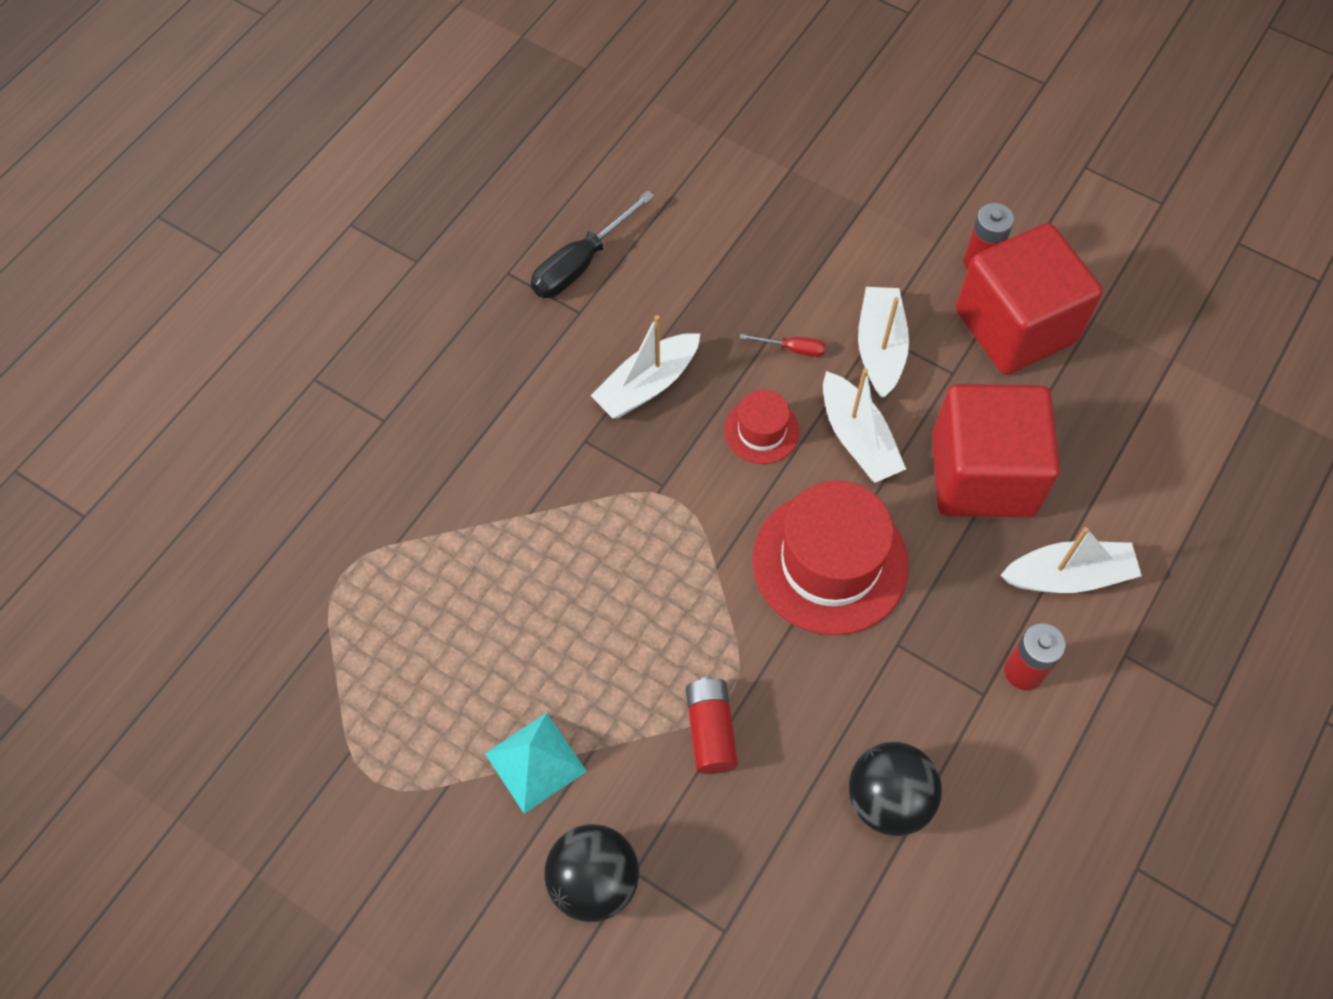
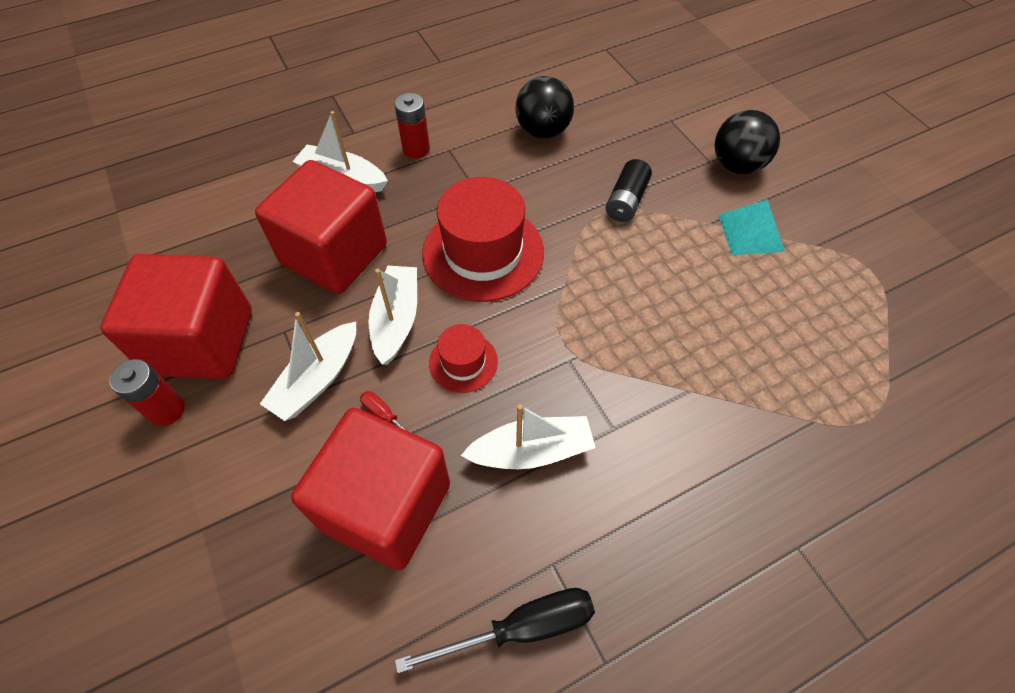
camera: 150 degrees left, 5 degrees down
red battery [686,677,738,774] -> black battery [606,159,652,222]
none -> red cube [291,408,450,571]

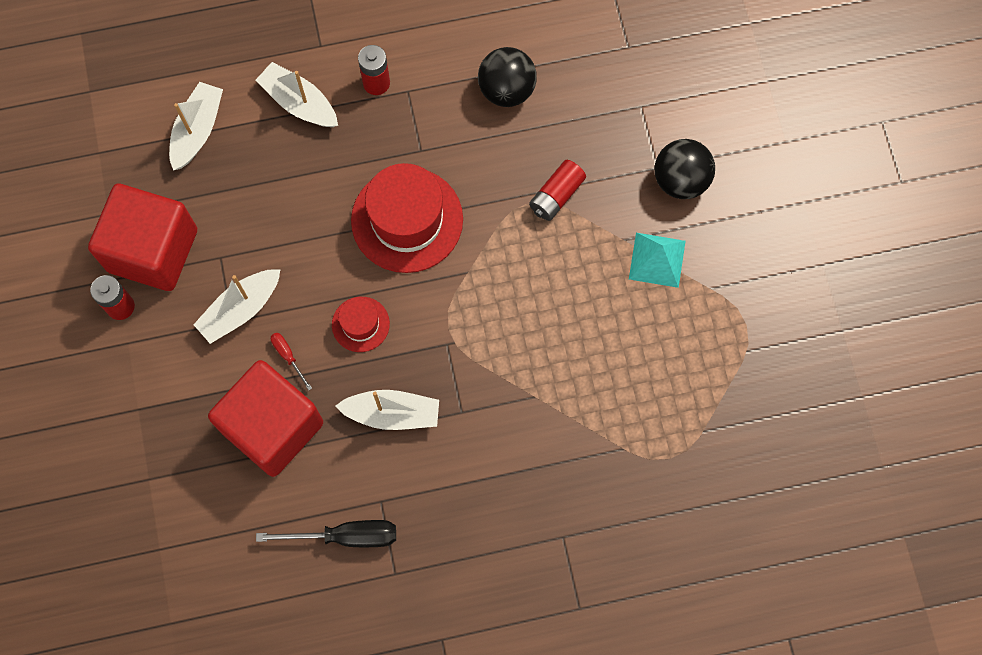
camera: 15 degrees right, 15 degrees up
red cube [255,160,387,294] -> none
white boat [369,266,417,365] -> white boat moved to [169,82,223,171]
black battery [606,159,652,222] -> red battery [529,160,586,221]

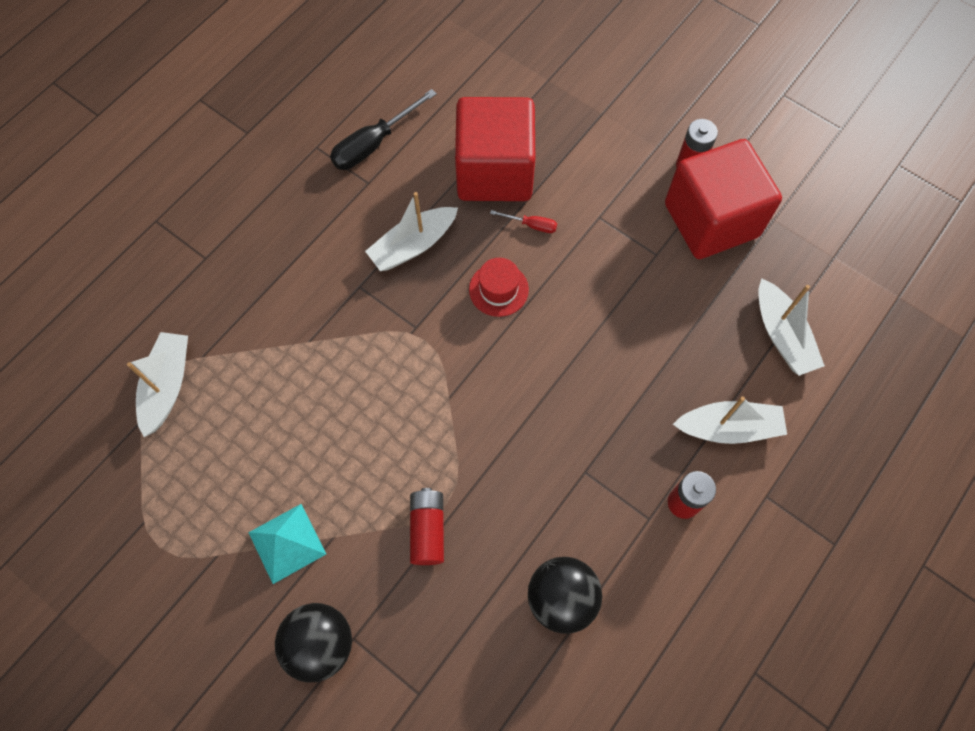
camera: 140 degrees right, 5 degrees down
white boat [193,269,281,344] -> white boat moved to [127,332,188,437]
red hat [351,163,463,273] -> none

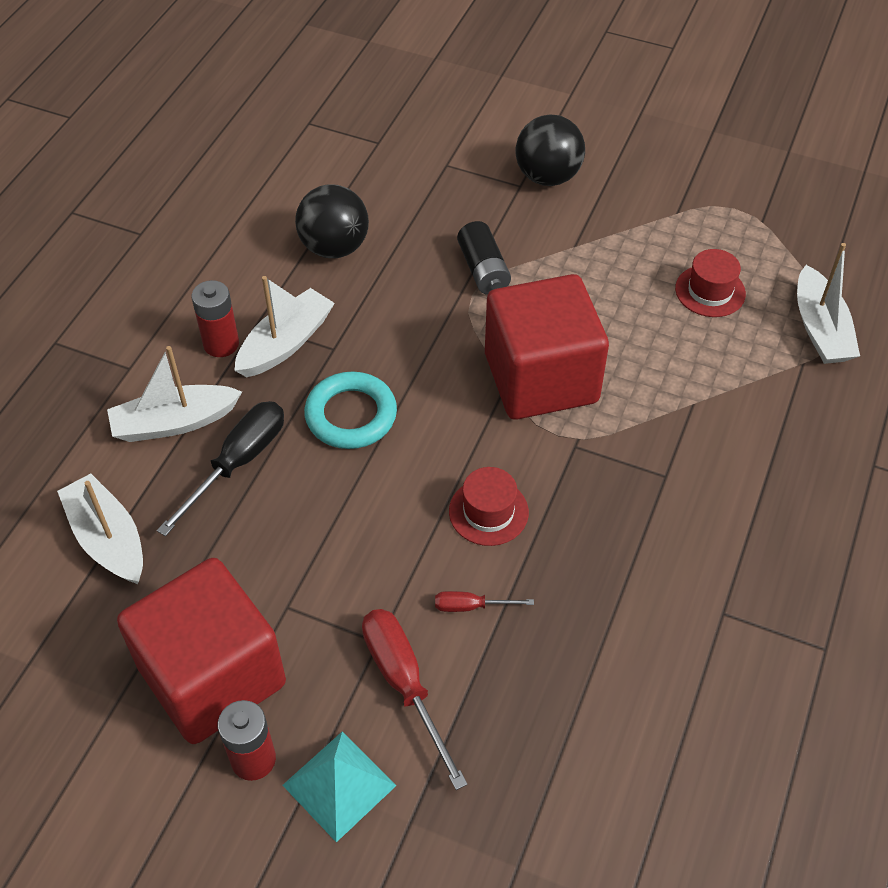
camera: 165 degrees right, 15 degrees down
turquoise pyramid [248,504,326,584] -> turquoise pyramid moved to [282,731,397,842]
black screwdriver [330,89,437,170] -> black screwdriver moved to [157,401,284,536]
white boat [365,192,458,271] -> white boat moved to [234,276,335,377]
red battery [410,488,444,565] -> black battery [457,221,511,295]
red cube [455,97,535,201] -> red cube moved to [485,274,609,420]
none -> turquoise ring [304,372,397,449]
none -> red screwdriver [362,609,468,790]
none -> red hat [675,249,746,317]

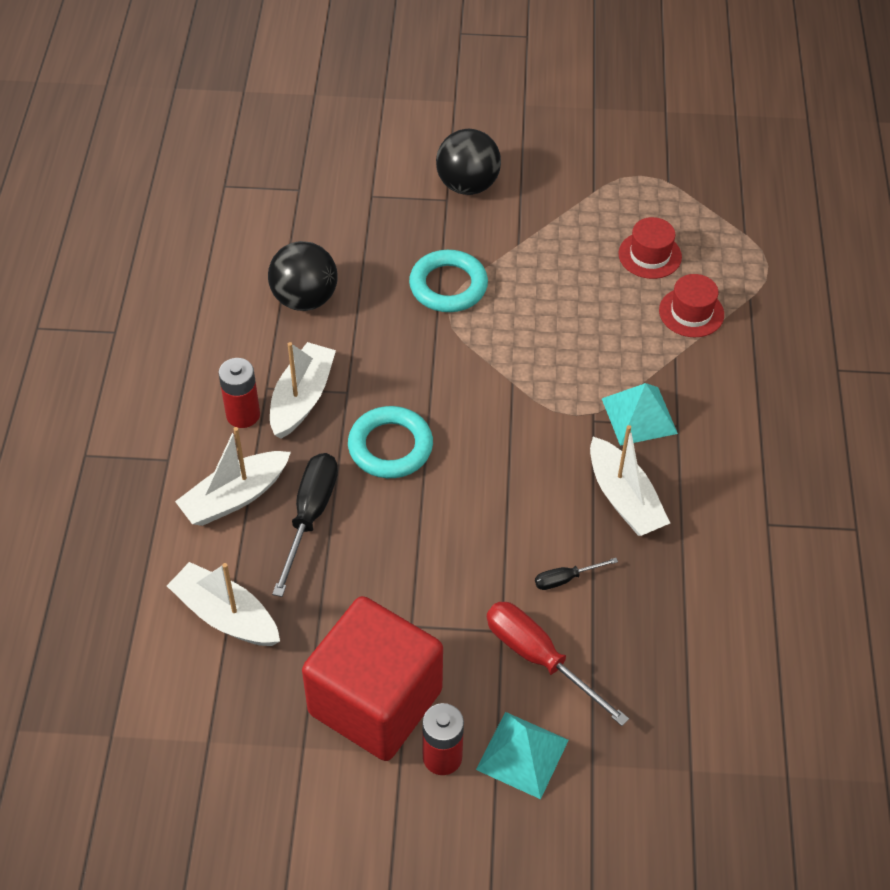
camera: 20 degrees left, 0 degrees up
red screwdriver [435,591,534,612] -> black screwdriver [535,558,618,590]
red hat [449,467,529,546] -> red hat moved to [659,274,724,337]
black battery [457,221,511,295] -> turquoise ring [409,250,488,312]
red cube [485,274,609,420] -> none
white boat [797,243,860,364] -> white boat moved to [590,425,670,536]
none -> turquoise pyramid [602,383,678,446]

